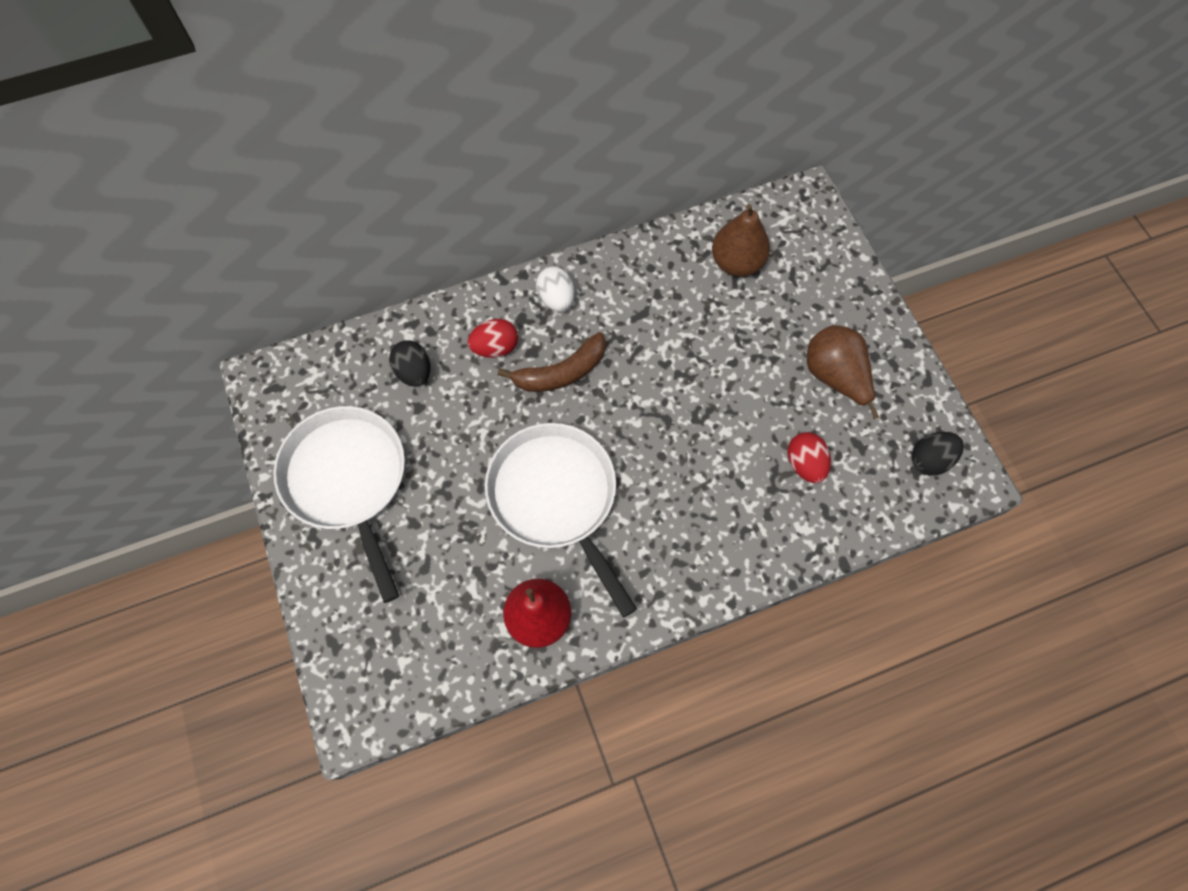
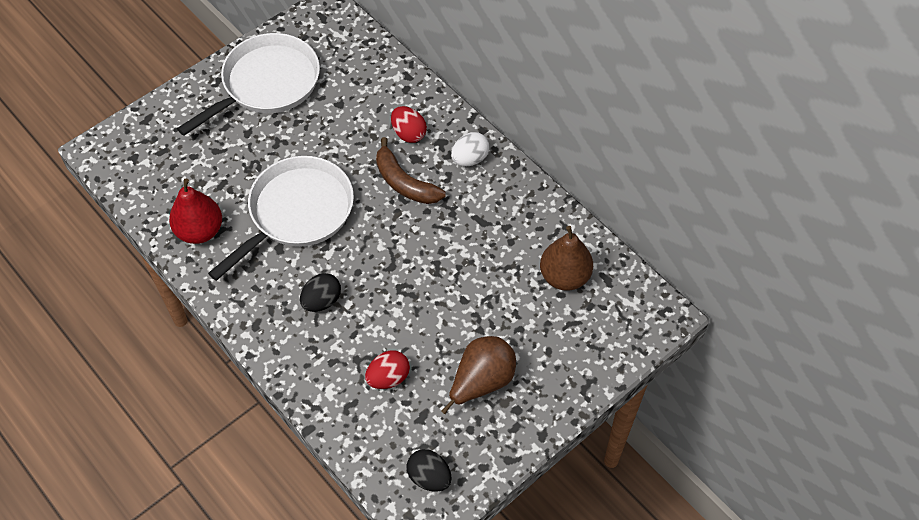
camera: 70 degrees right, 10 degrees down
black egg [389,340,430,387] -> black egg moved to [300,273,341,312]

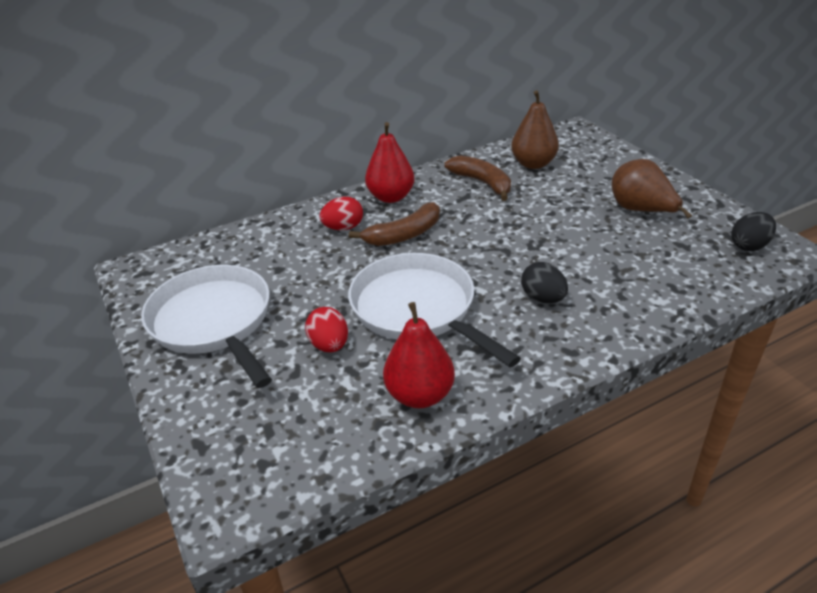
camera: 75 degrees left, 20 degrees down
red egg [365,351,410,389] -> red egg moved to [305,307,348,352]
white egg [451,132,489,166] -> red pear [365,122,414,203]
none -> brown banana [445,156,511,201]

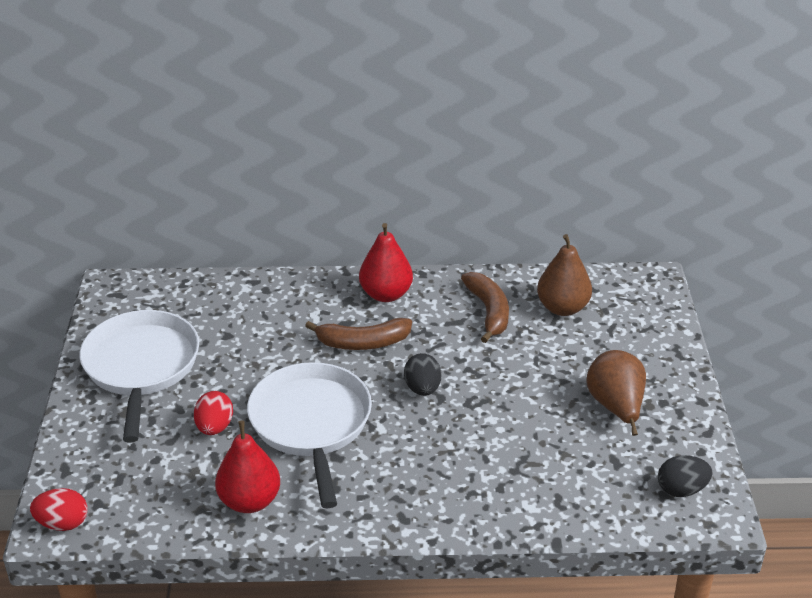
camera: 25 degrees right, 0 degrees up
red egg [319,197,363,230] -> red egg moved to [30,488,88,531]
black egg [521,262,568,303] -> black egg moved to [404,353,441,396]

